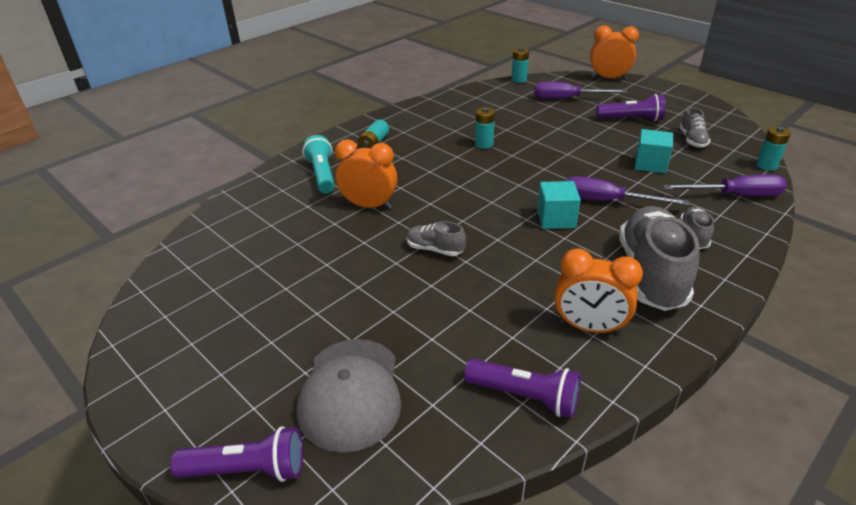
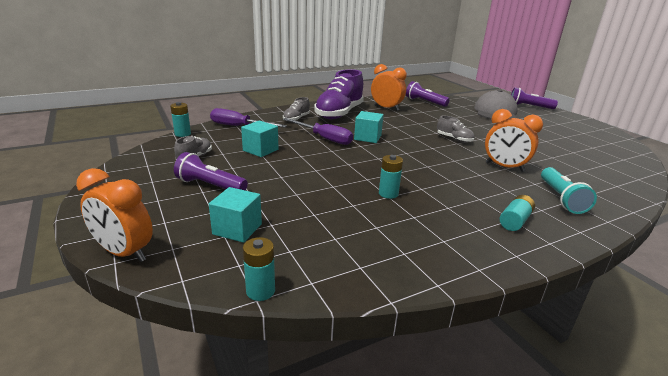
camera: 165 degrees left, 10 degrees down
purple screwdriver [534,82,627,99] -> turquoise cube [209,187,262,243]
grey shoe [619,206,699,311] -> purple shoe [314,69,364,119]

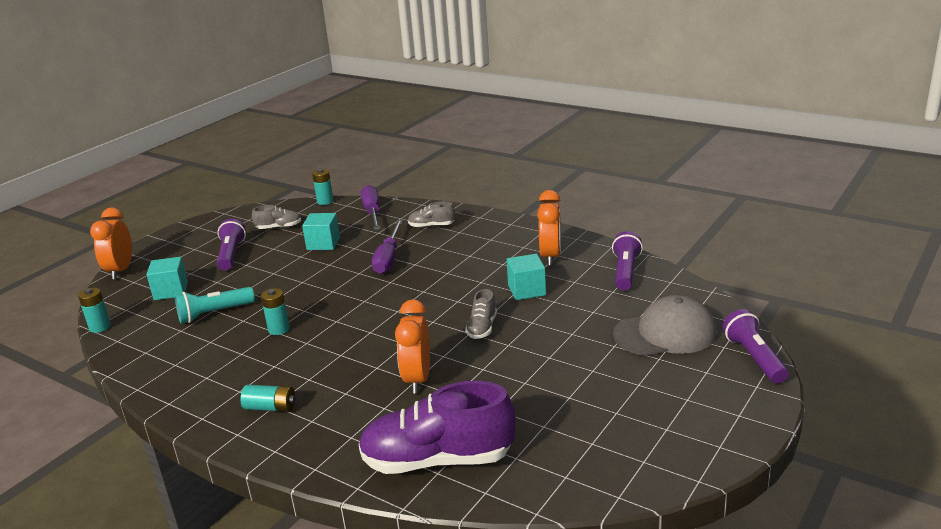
camera: 65 degrees right, 0 degrees up
purple shoe [314,69,364,119] -> purple shoe moved to [358,381,516,474]
turquoise cube [354,111,383,143] -> turquoise cube moved to [507,254,546,300]
turquoise flashlight [541,167,597,214] -> turquoise flashlight moved to [175,287,255,323]

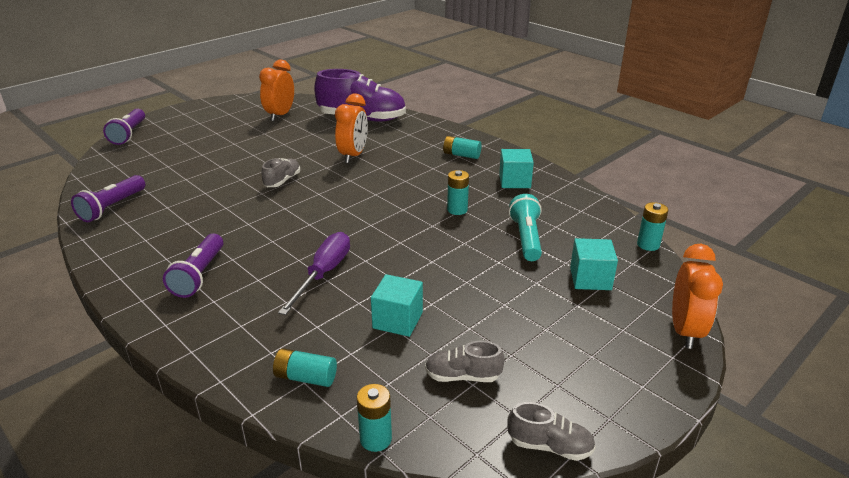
camera: 170 degrees left, 5 degrees up
turquoise flashlight [175,287,255,323] -> turquoise flashlight turned 75 degrees counterclockwise [509,194,542,261]
purple flashlight [217,219,246,271] -> purple flashlight moved to [163,234,223,298]
purple screwdriver [361,185,380,230] -> turquoise battery [273,348,337,387]
grey shoe [408,201,455,228] -> grey shoe moved to [507,402,596,461]
turquoise cube [507,254,546,300] -> turquoise cube moved to [499,149,534,188]
orange clock [537,190,561,266] -> orange clock moved to [259,59,294,121]
grey cap [613,295,717,356] -> none

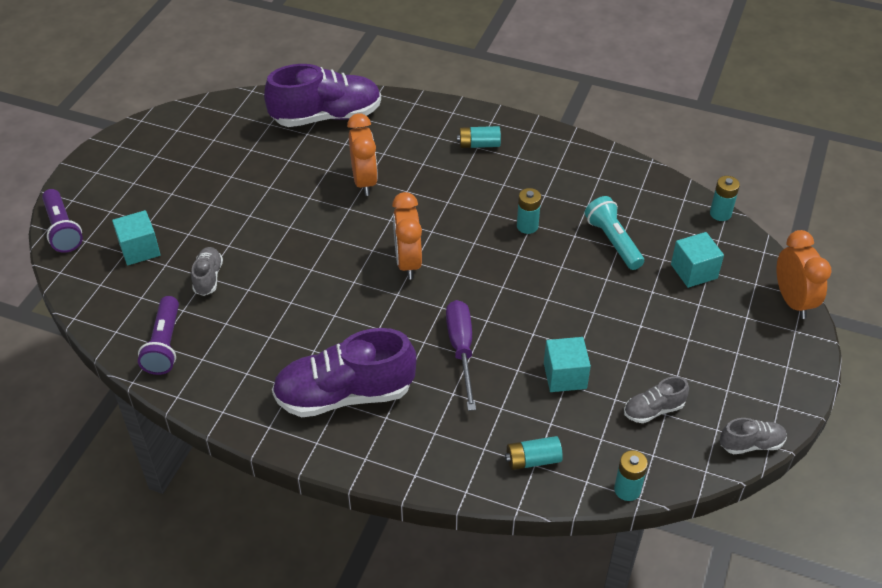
camera: 25 degrees left, 15 degrees up
purple flashlight [163,234,223,298] -> purple shoe [272,328,417,417]
orange clock [259,59,294,121] -> orange clock moved to [392,192,422,279]
grey shoe [261,158,300,187] -> grey shoe moved to [191,247,223,296]
turquoise cube [499,149,534,188] -> turquoise cube moved to [112,210,161,265]

